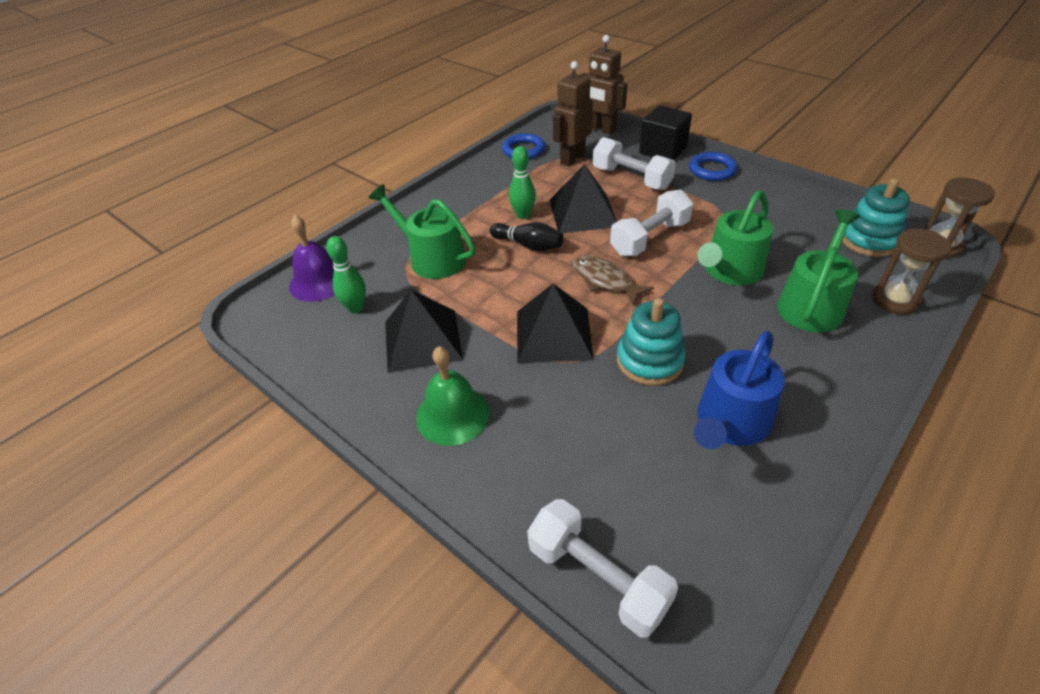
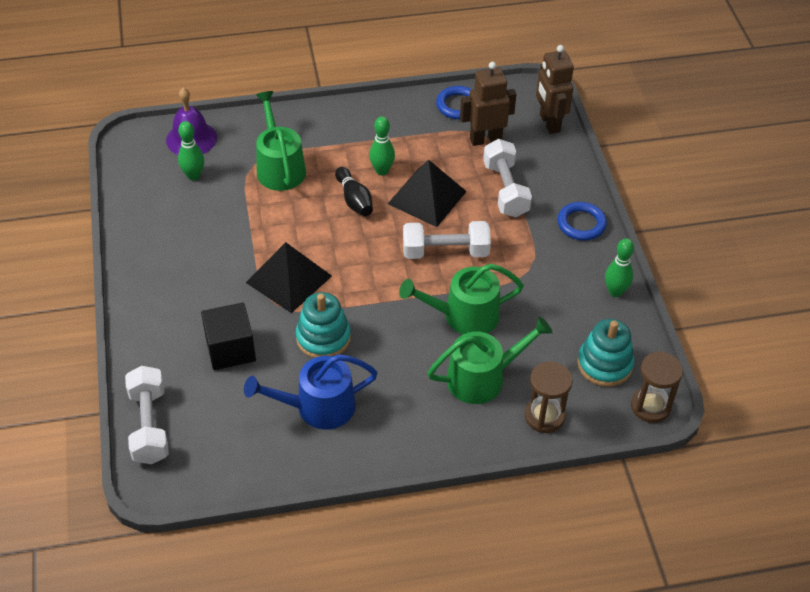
camera: 35 degrees right, 5 degrees up
black pyramid [385,290,463,373] -> none
green bell [416,346,490,446] -> none
brown fish [573,255,654,305] -> none
black cube [639,105,692,160] -> black cube moved to [201,302,256,370]
none -> green bowling pin [605,238,634,297]

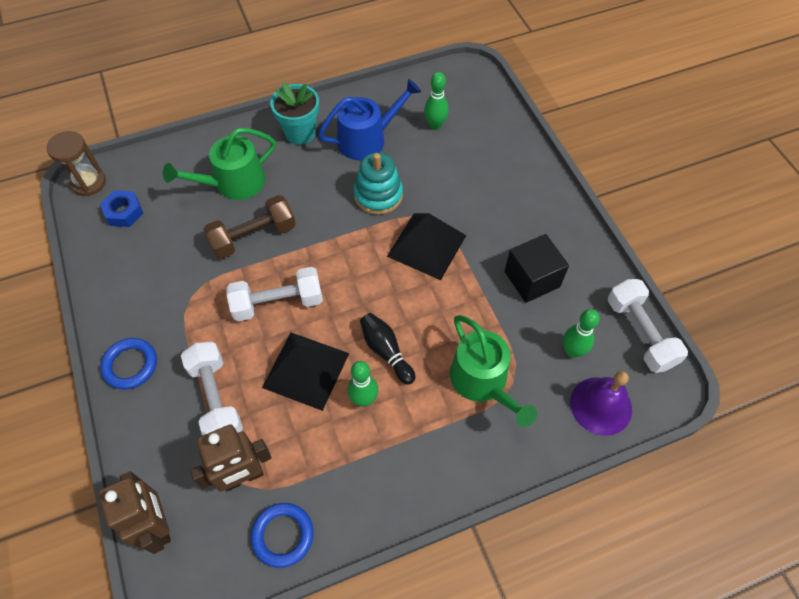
camera: 170 degrees right, 10 degrees up
white dumbbell [125,366,169,464] -> white dumbbell moved to [608,279,688,373]
black cube [201,302,256,370] -> black cube moved to [504,234,569,303]
green watering can [399,264,524,334] -> brown dumbbell [204,195,296,259]
brown hourglass [525,362,573,433] -> none
turquoise stacking toy [577,319,634,387] -> blue nut [100,190,143,227]
green bowling pin [605,238,634,297] -> green bowling pin moved to [424,72,449,130]
none -> turquoise flower pot [270,82,319,145]

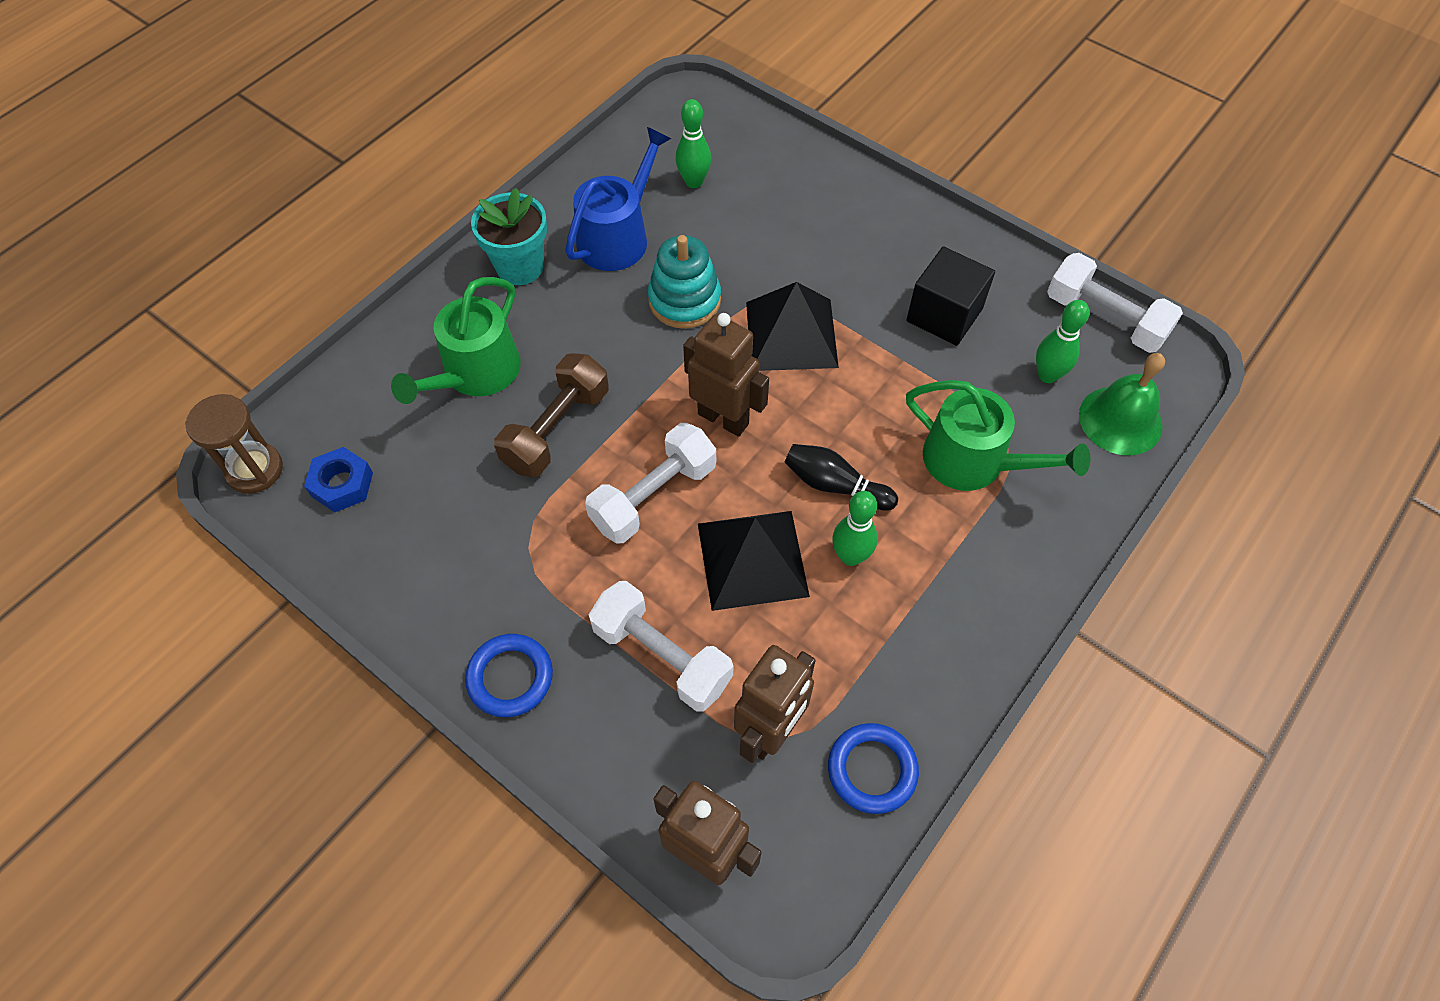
camera: 30 degrees left, 0 degrees up
purple bell [570,371,632,436] -> green bell [1079,353,1165,455]
none -> brown robot [683,313,769,437]

